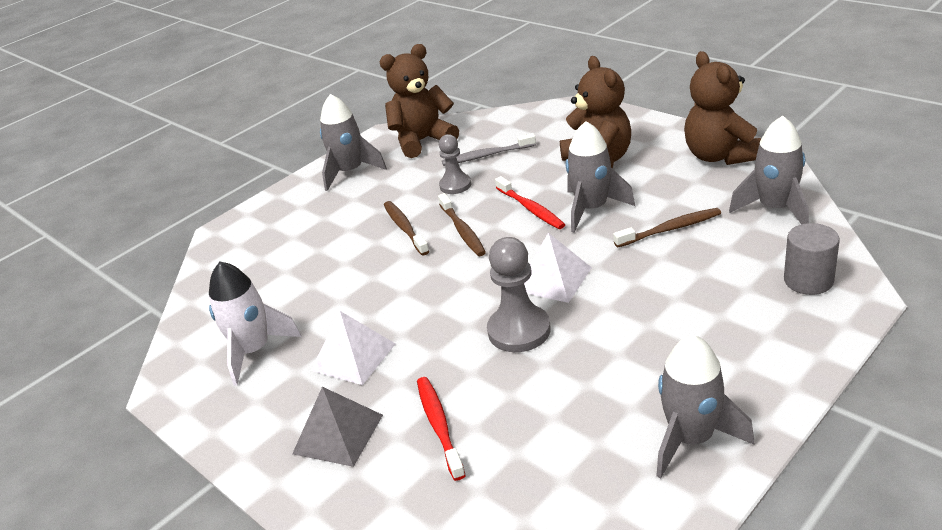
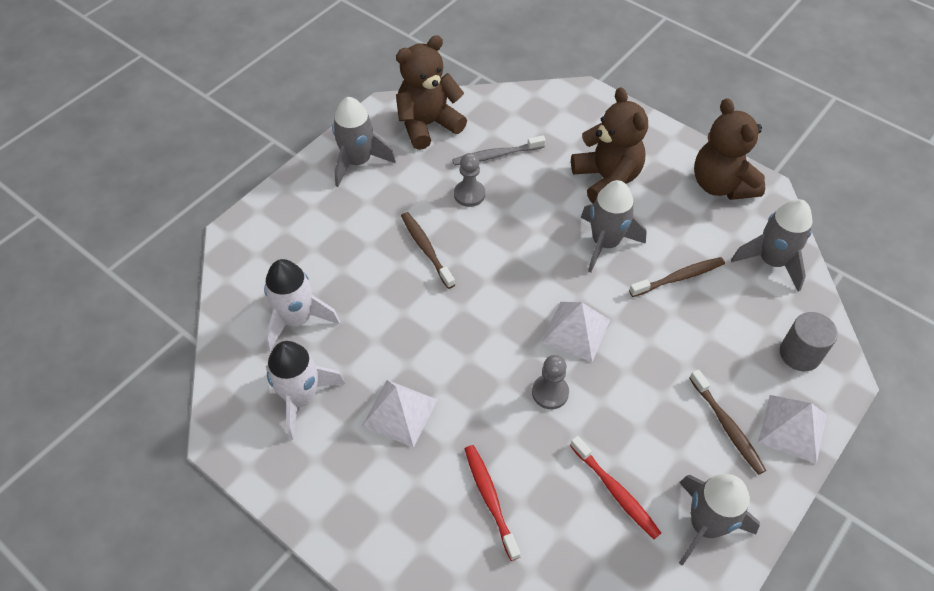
camera: 10 degrees left, 20 degrees up
grey pyramid [292,387,383,467] -> none
brown toothbrush [438,193,486,256] -> brown toothbrush moved to [689,369,766,475]
grey pawn [487,237,551,352] -> grey pawn [532,355,569,409], size x0.65
red toothbrush [495,176,565,229] -> red toothbrush moved to [570,436,661,539]
none -> white rocket [264,259,340,350]
none -> white pyramid [758,395,827,464]

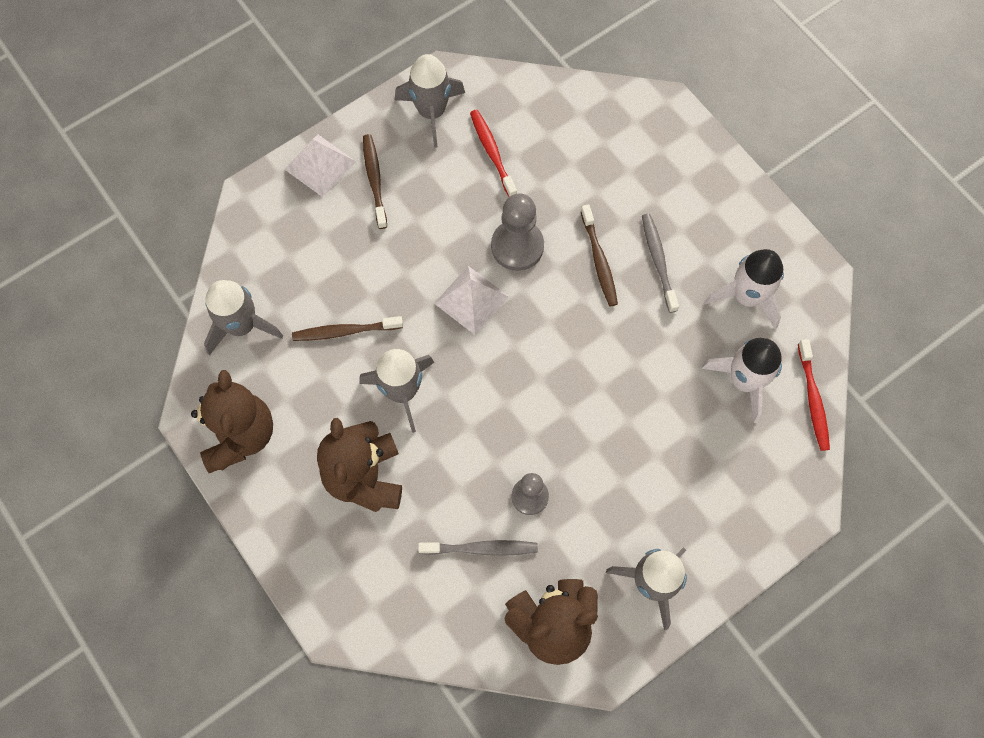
camera: 165 degrees left, 15 degrees up
white pyramid [362,380,438,448] -> grey toothbrush [642,214,679,313]
brown toothbrush [401,212,455,289] -> brown toothbrush moved to [581,204,618,306]
red toothbrush [465,445,521,561] -> red toothbrush moved to [798,339,830,451]
grey pawn [532,355,569,409] -> grey pawn [491,193,544,271], size x1.54
grey cylinder [780,312,838,371] -> none

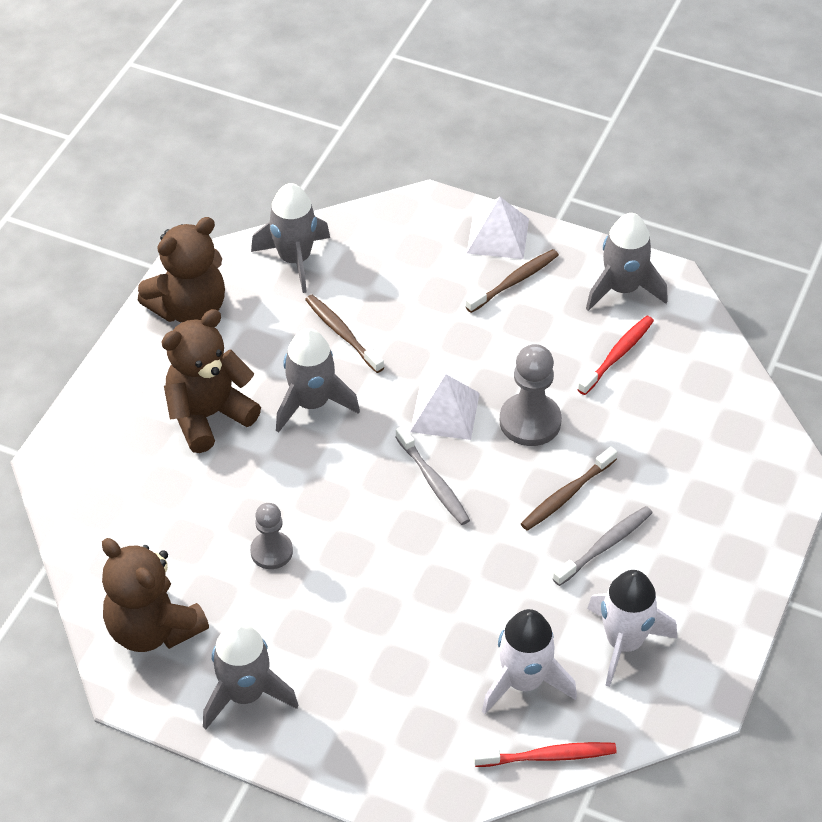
camera: 60 degrees right, 20 degrees down
grey toothbrush [418,540,538,556] -> grey toothbrush moved to [395,426,470,525]
red toothbrush [798,339,830,451] -> red toothbrush turned 150 degrees counterclockwise [474,742,617,767]

